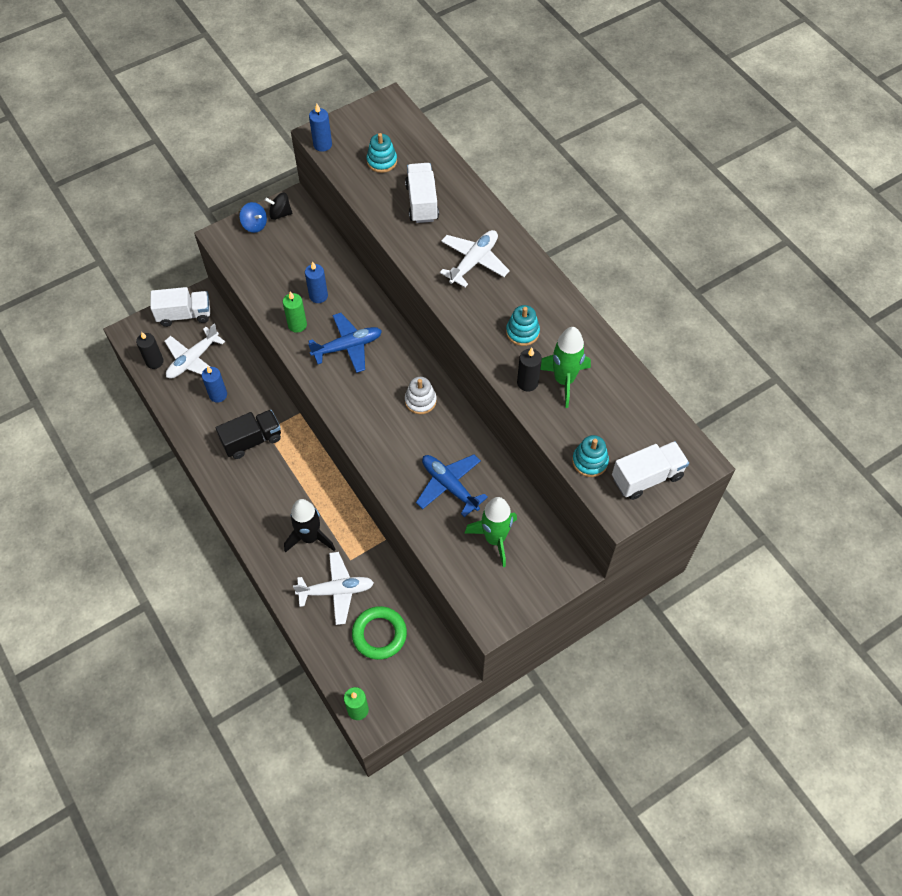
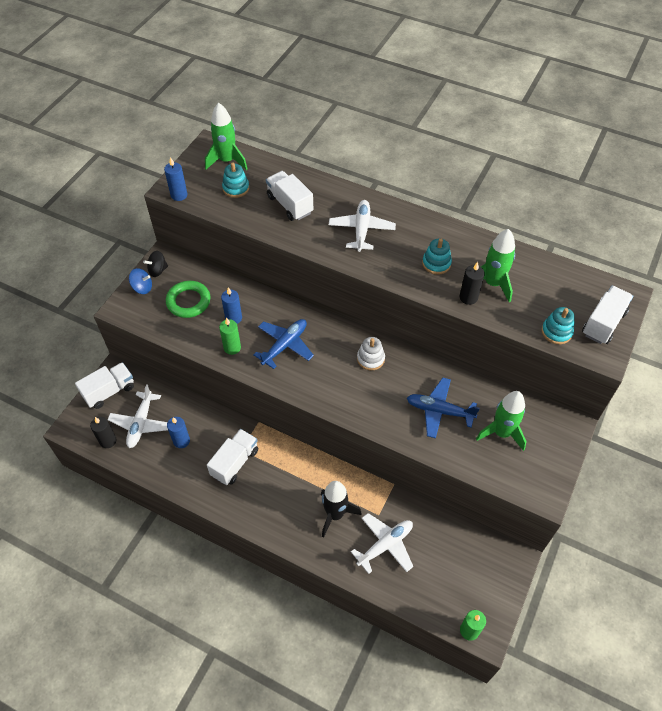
camera: 30 degrees left, 5 degrees down
black truck [216,410,281,459] -> white truck [207,429,258,485]
green ring [352,606,407,660] -> green ring moved to [166,281,210,318]
none -> green rocket [205,103,247,170]

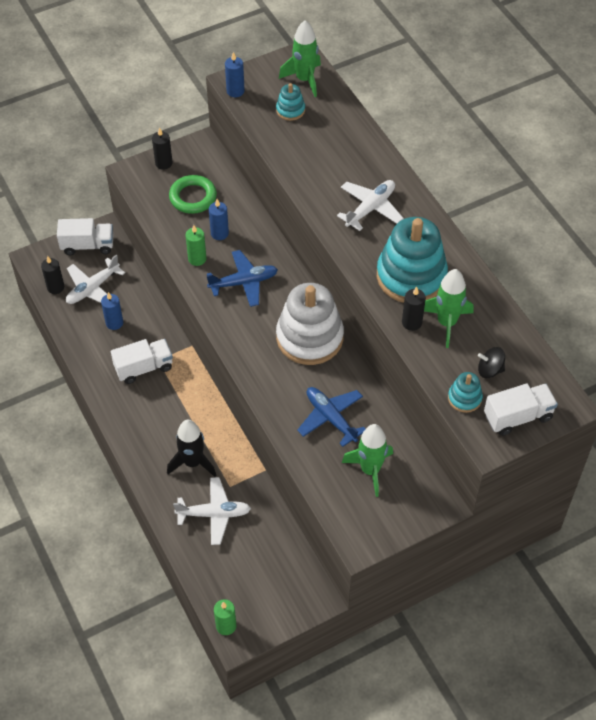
camera: 35 degrees right, 0 degrees up
blue spinning top [129,268,152,294] -> black candle [152,127,173,170]
black spinning top [143,251,168,277] -> black spinning top moved to [478,347,505,378]
white truck [266,171,313,221] -> none
white stacking toy [357,337,385,370] -> white stacking toy [276,283,344,365], size x2.19
turquoise stacking toy [422,239,452,275] -> turquoise stacking toy [377,217,448,303], size x2.19

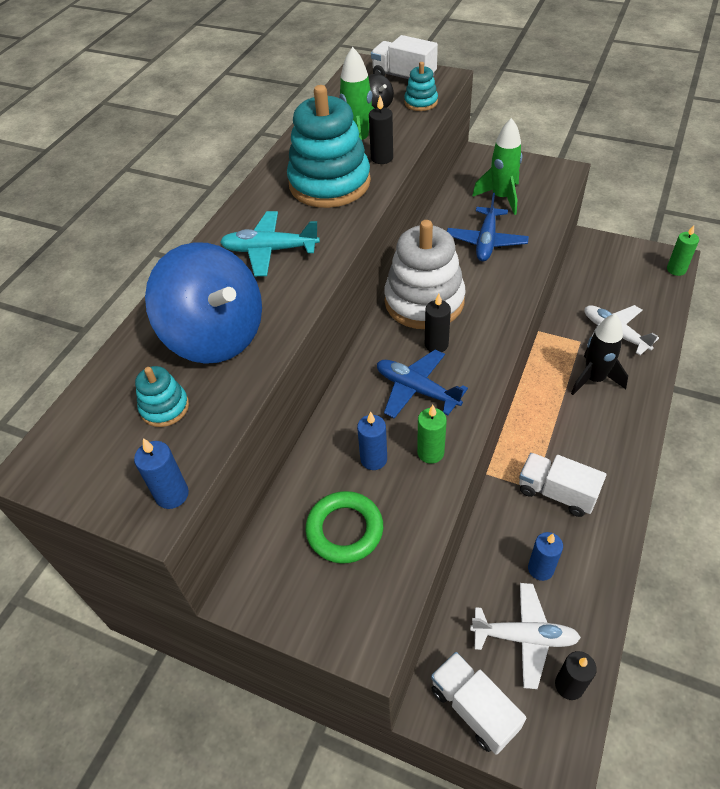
camera: 125 degrees left, 5 degrees down
black candle [152,127,173,170] -> black candle moved to [425,294,451,352]
green rocket [279,20,321,97] -> none
white plane [337,180,404,231] -> turquoise plane [220,211,320,276]
none -> blue spinning top [145,242,262,364]

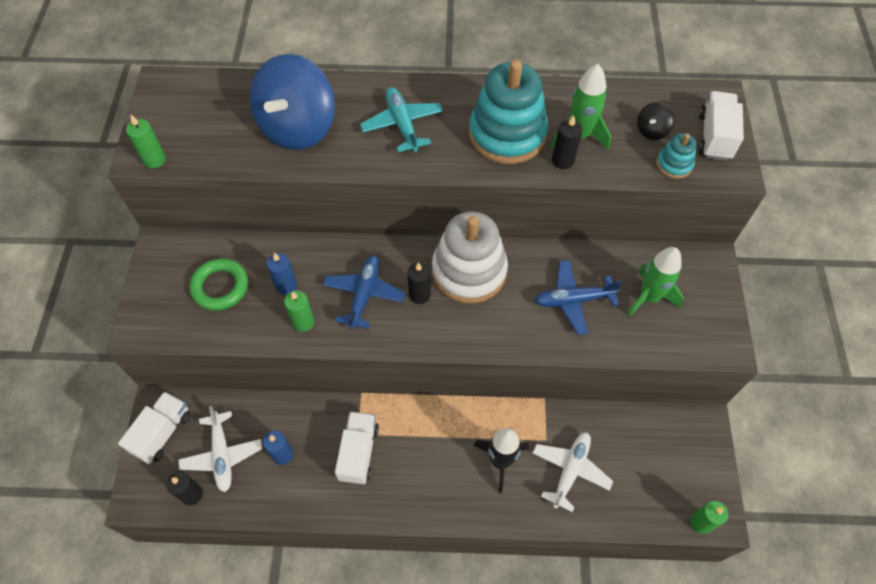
camera: 65 degrees right, 10 degrees up
blue candle [134,438,189,509] -> green candle [126,115,166,168]
turquoise stacking toy [135,366,189,427] -> none

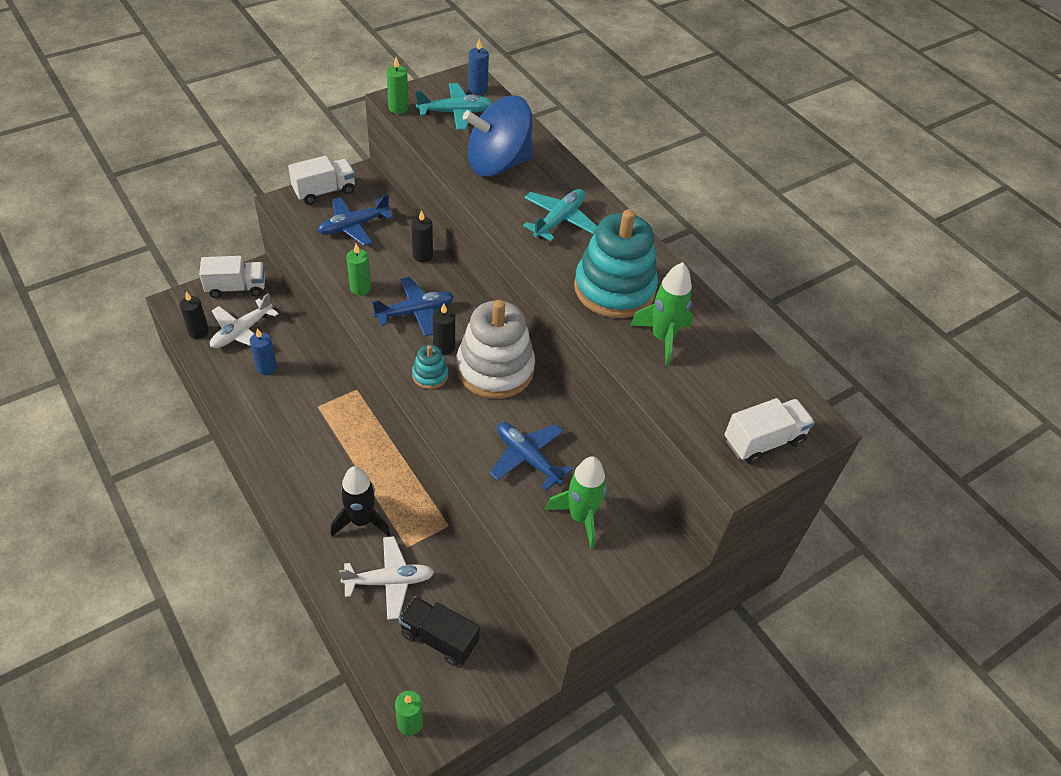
camera: 50 degrees right, 10 degrees down
green ring [190,258,248,311] -> blue plane [318,194,393,246]
blue candle [267,253,297,295] -> blue candle moved to [468,39,489,95]
white truck [335,412,379,484] -> white truck moved to [288,156,355,205]
black candle [552,115,582,169] -> black candle moved to [411,210,433,262]
black spinning top [637,102,675,140] -> none
turquoise stacking toy [656,133,697,179] -> turquoise stacking toy moved to [412,345,448,389]
none -> black truck [399,596,480,666]
none -> turquoise plane [415,83,493,130]

